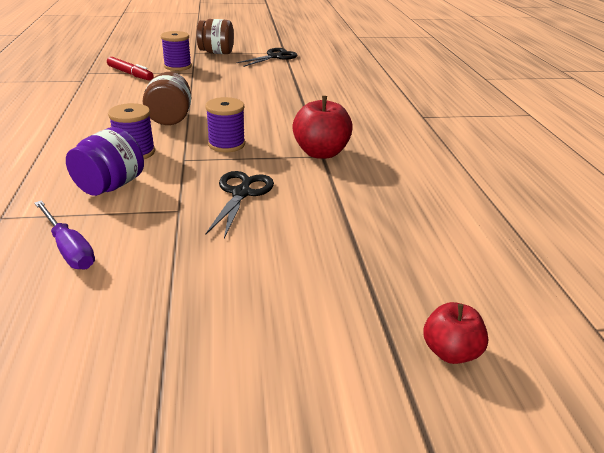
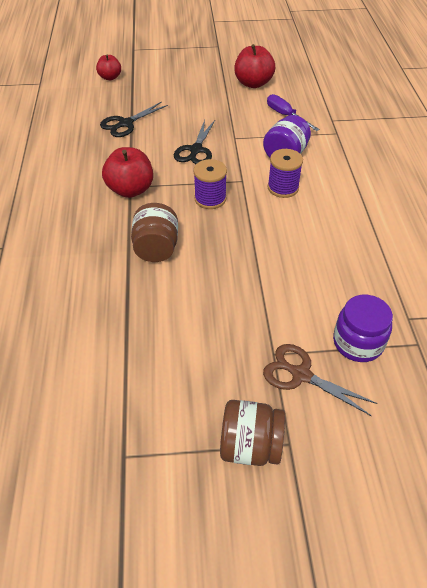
camera: 175 degrees left, 15 degrees up
red marker [107,57,154,80] -> purple jar [333,295,393,362]
brown jar [143,72,191,125] -> brown jar moved to [131,203,178,262]
purple spool [161,31,192,71] -> brown scissors [263,344,377,416]
black scissors [237,48,297,67] -> black scissors moved to [100,101,168,137]
none -> red apple [234,44,275,88]

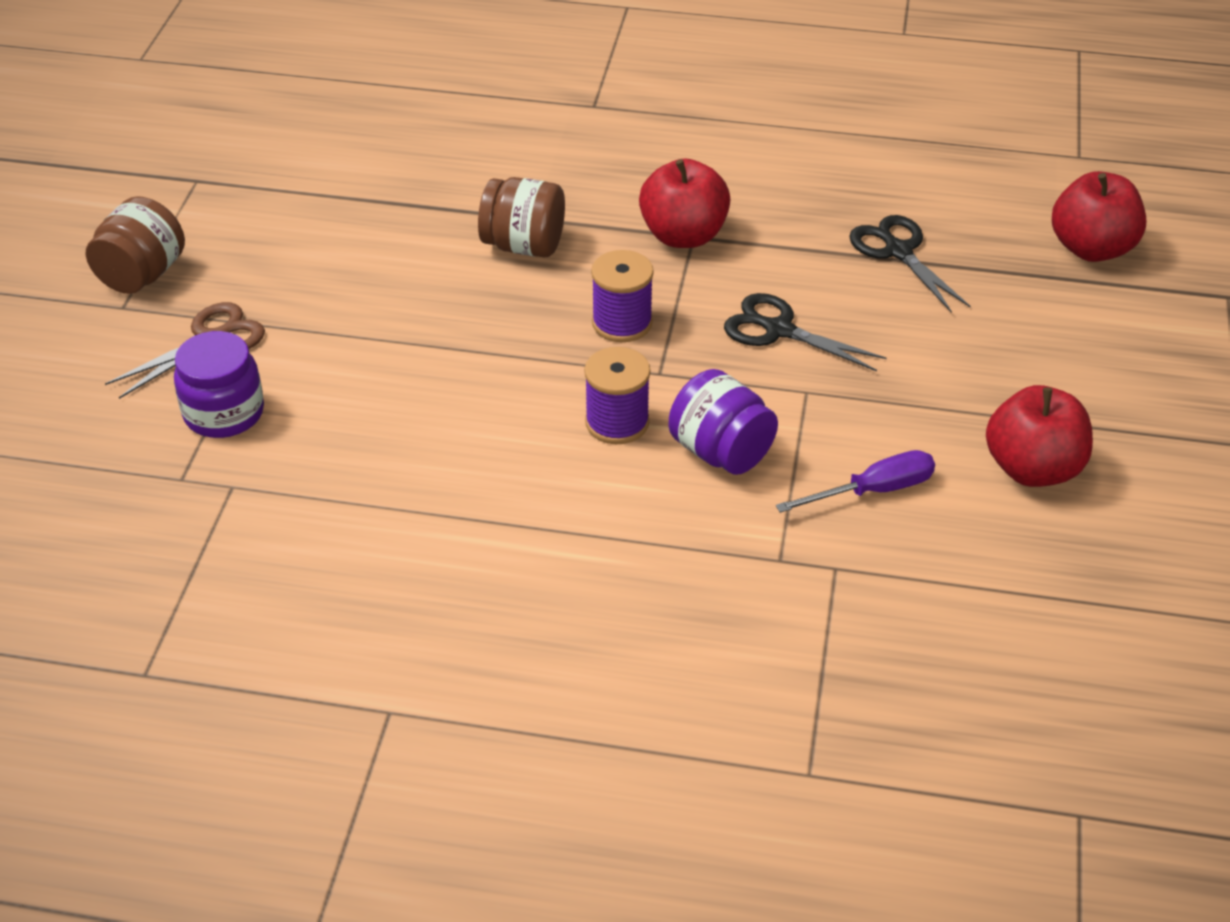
camera: 105 degrees right, 5 degrees down
red apple [96,54,121,80] -> red apple [1052,171,1146,262], size x1.62

